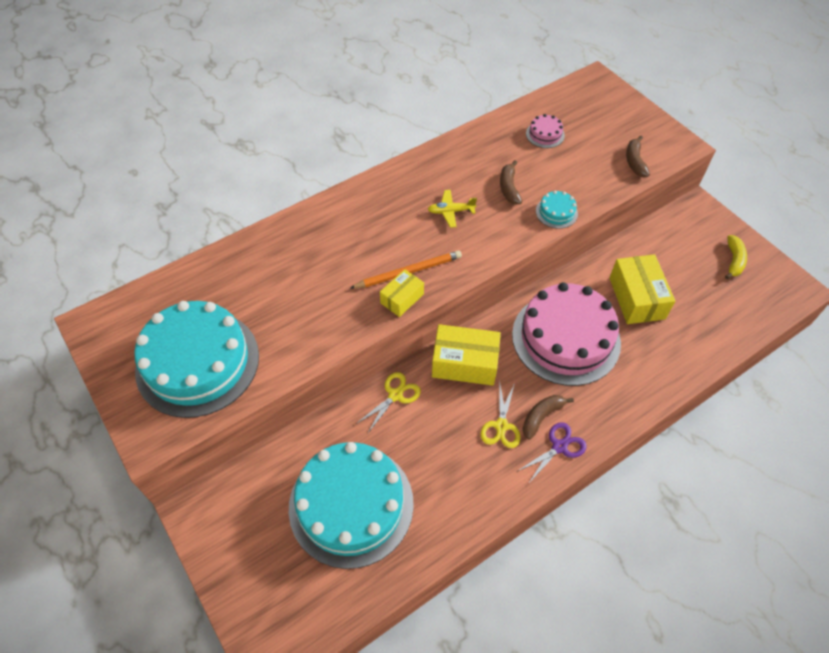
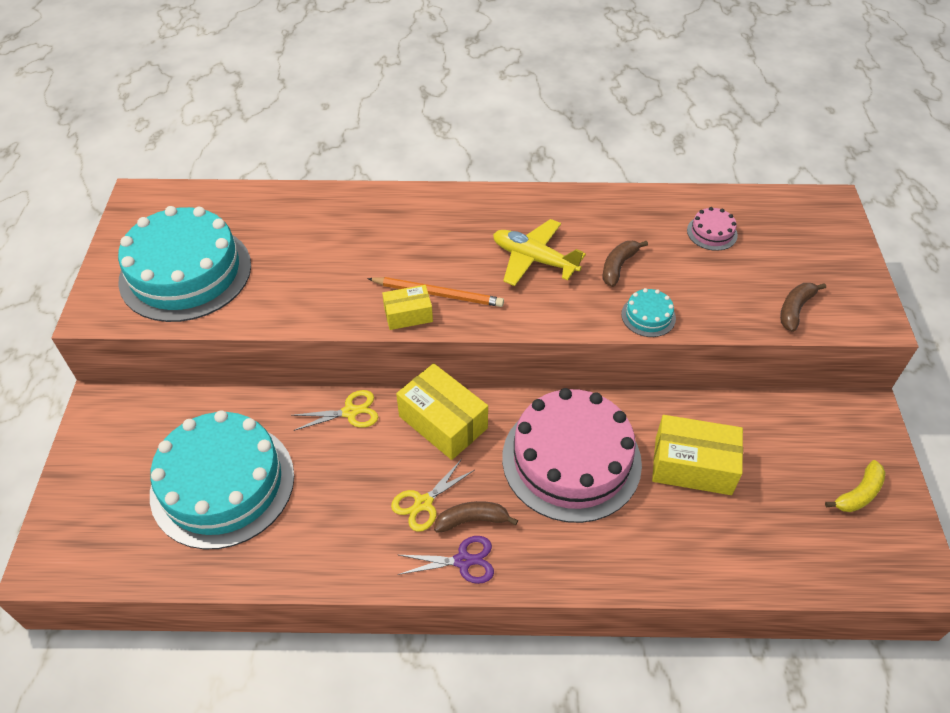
camera: 35 degrees right, 5 degrees down
yellow plane [428,190,477,228] -> yellow plane [493,219,586,286], size x1.65
yellow box [609,254,675,324] -> yellow box turned 75 degrees clockwise [652,415,743,495]

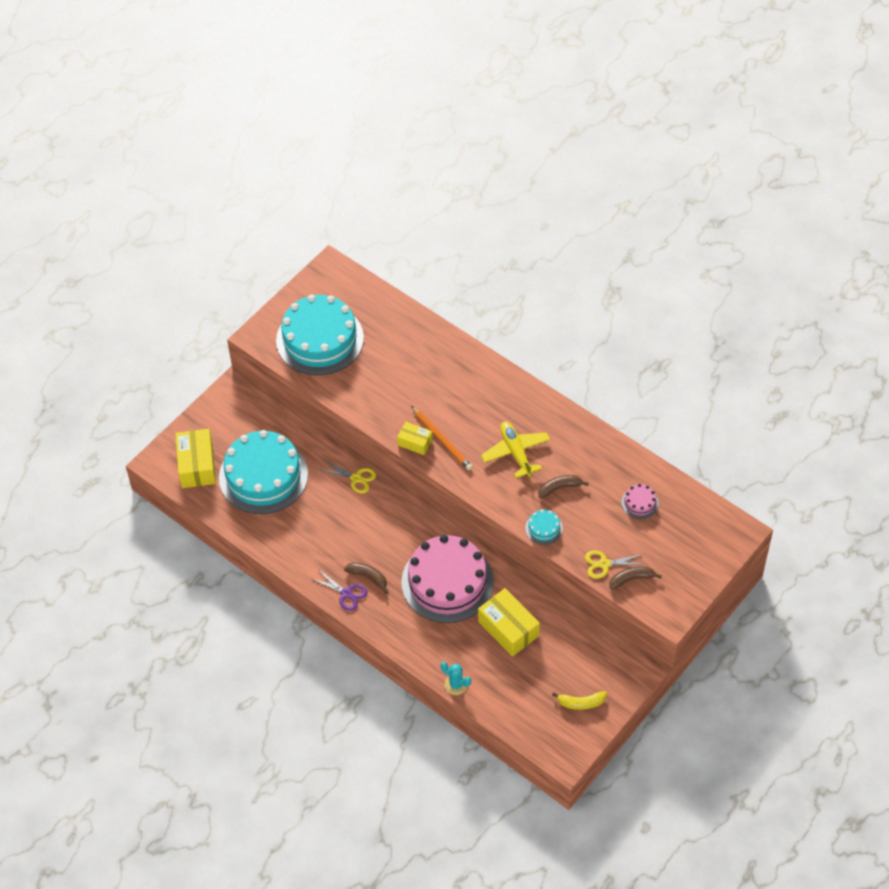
camera: 40 degrees right, 5 degrees up
yellow scissors [391,459,474,532] -> yellow scissors moved to [585,550,647,579]
yellow box [396,363,488,460] -> yellow box moved to [175,429,216,488]
none -> turquoise cactus [440,662,471,695]

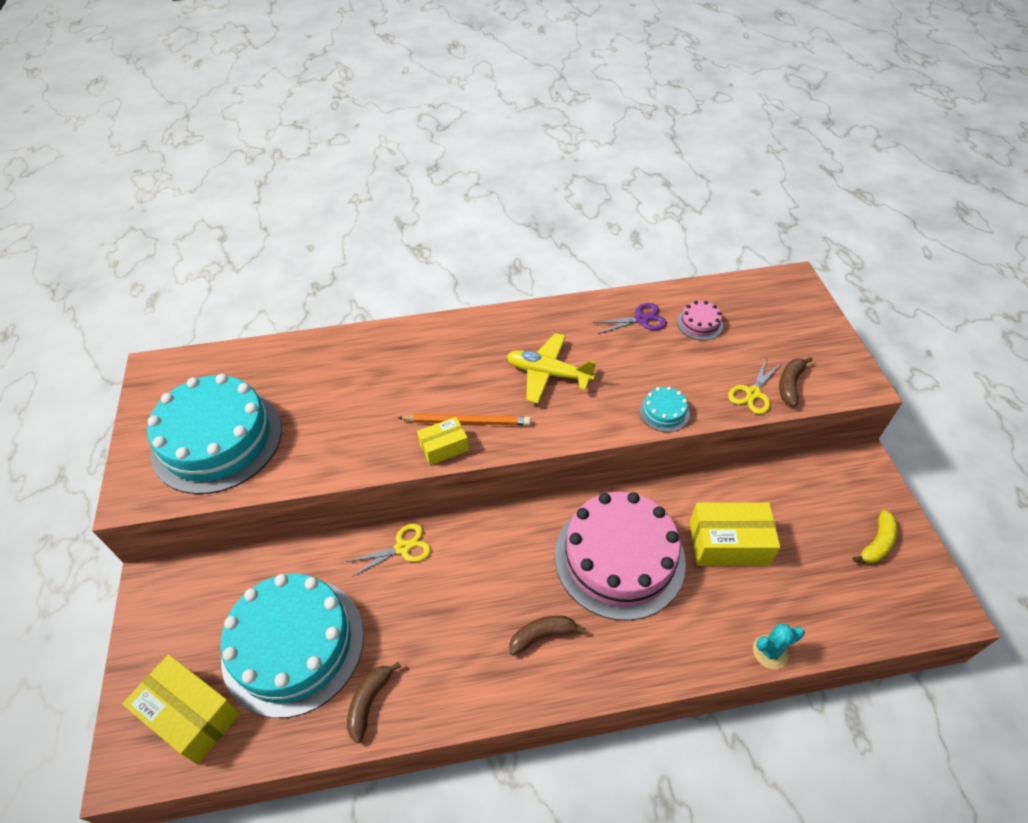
camera: 50 degrees left, 5 degrees down
purple scissors [310,569,367,611] -> purple scissors moved to [593,303,667,334]
brown banana [538,475,589,499] -> brown banana moved to [347,662,401,743]

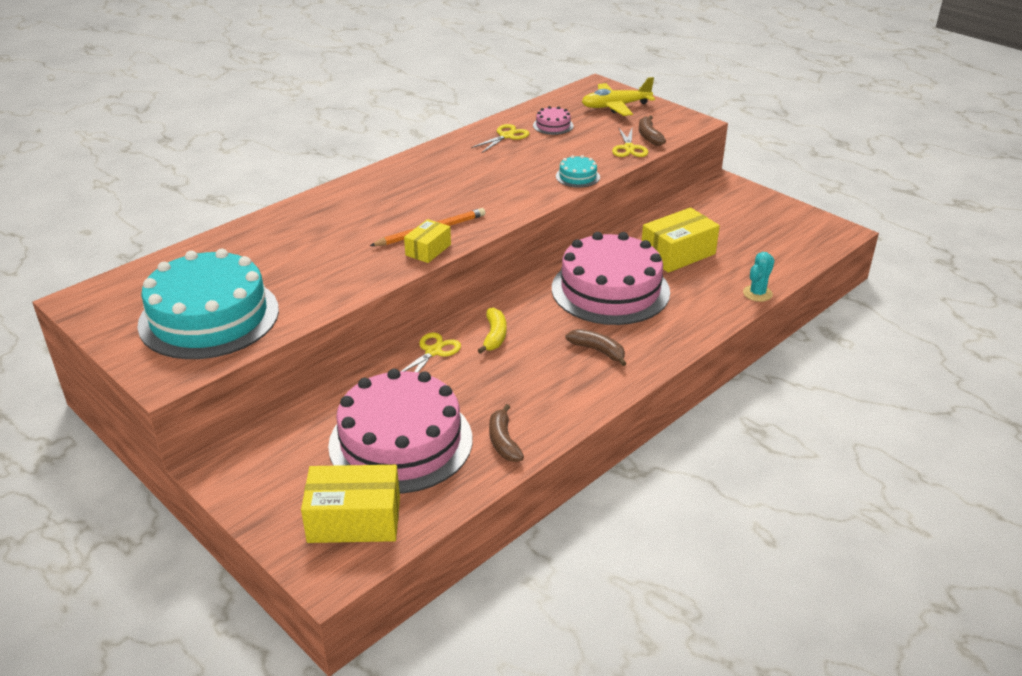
camera: 35 degrees left, 15 degrees down
turquoise cake [221,574,364,718] -> pink cake [328,369,472,493]
yellow plane [507,333,596,403] -> yellow plane moved to [582,77,655,116]
brown banana [509,616,586,656] -> brown banana turned 90 degrees clockwise [565,329,627,366]
purple scissors [593,303,667,334] -> yellow scissors [471,124,530,153]
yellow banana [853,510,898,563] -> yellow banana moved to [478,308,507,354]

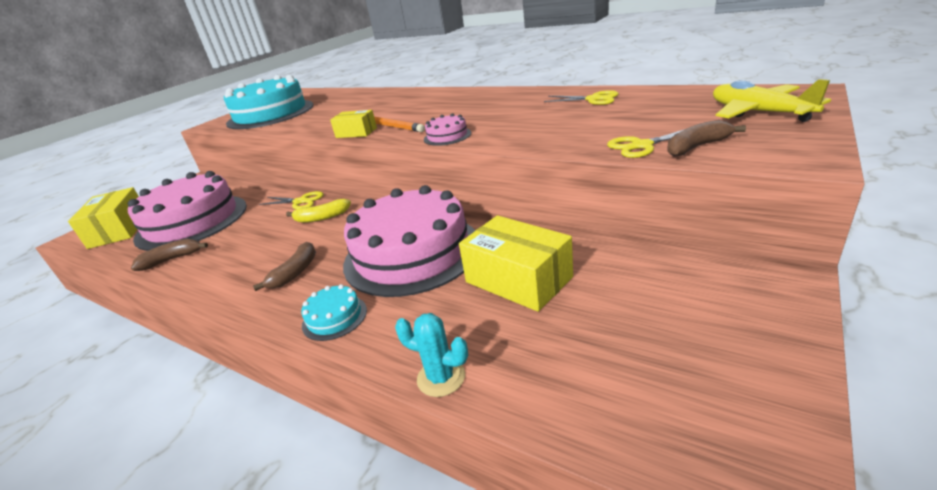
camera: 80 degrees right, 5 degrees down
pink cake [533,106,574,135] -> pink cake moved to [424,113,471,146]
turquoise cake [556,155,600,188] -> turquoise cake moved to [301,284,367,341]

